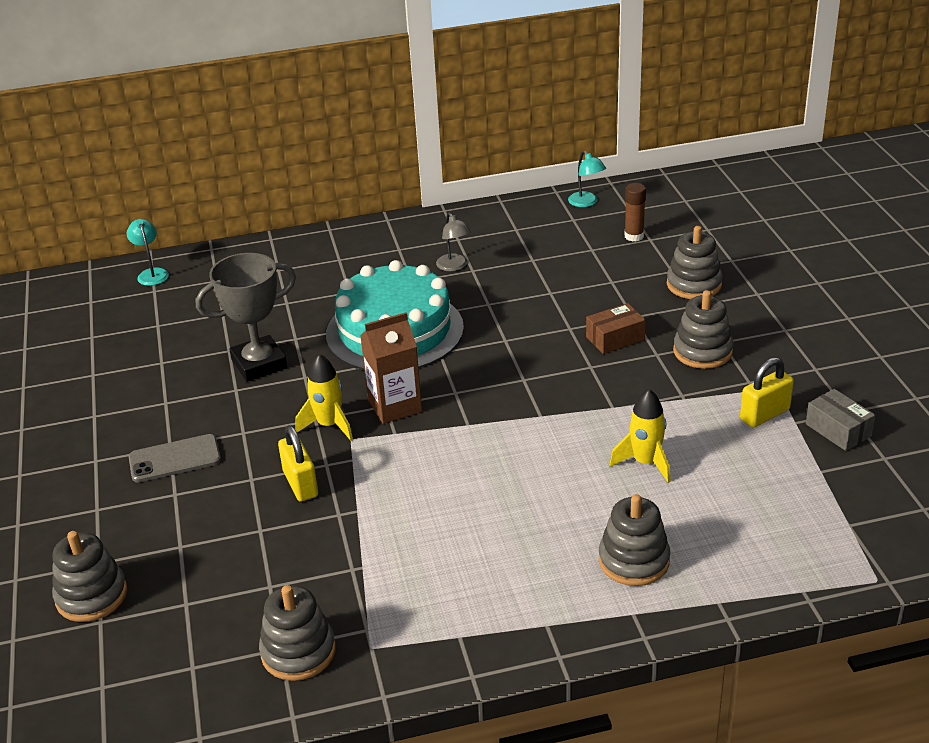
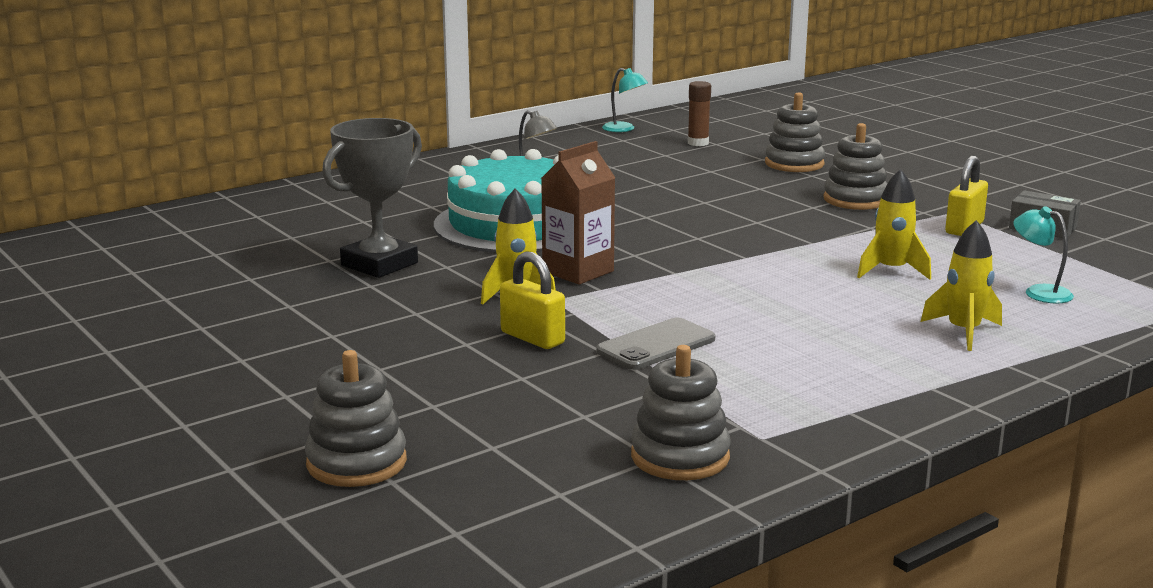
camera: 25 degrees left, 15 degrees down
turquoise lamp [127,219,169,286] -> turquoise lamp moved to [1014,206,1074,304]
grey phone [129,434,221,483] -> grey phone moved to [596,318,715,370]
brown box [586,303,646,354] -> none
grey stacking toy [599,494,670,586] -> yellow rocket [921,220,1002,351]

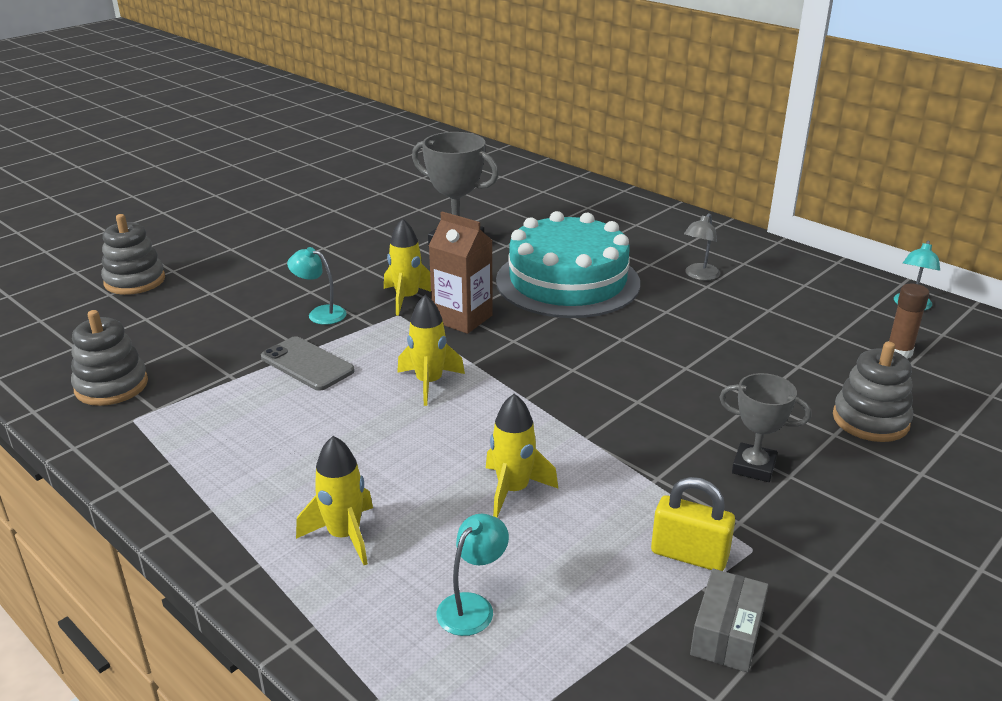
camera: 80 degrees right, 10 degrees up
yellow padlock [500,251,565,349] -> turquoise lamp [287,247,347,325]
grey stacking toy [823,123,887,210] -> grey trophy [719,373,811,482]
none -> yellow rocket [397,295,465,406]

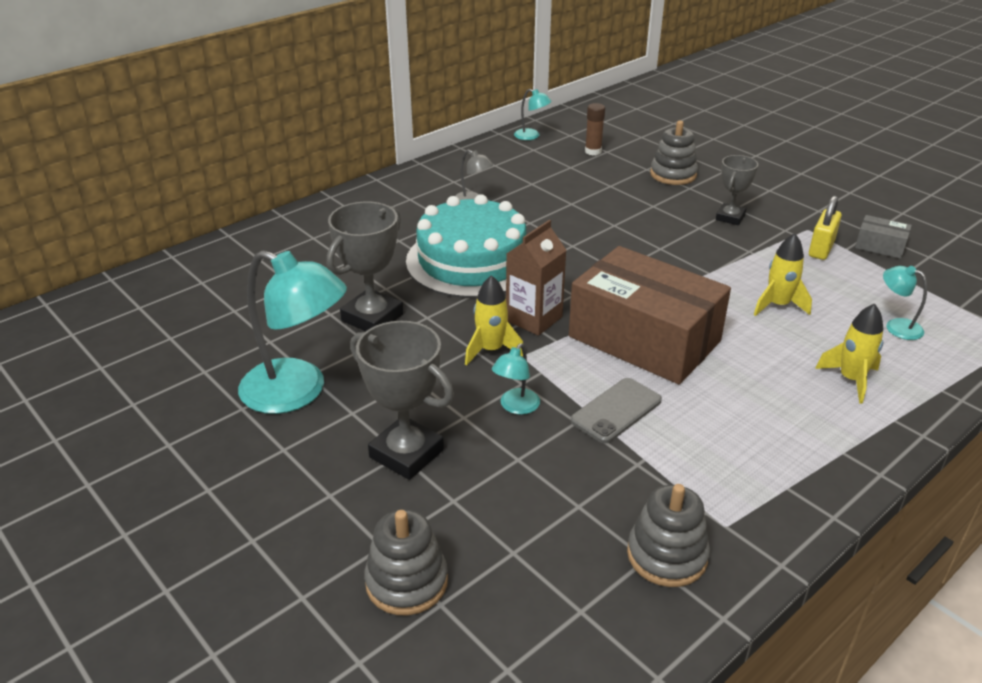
camera: 85 degrees left, 5 degrees up
yellow rocket [397,295,465,406] -> brown box [569,246,731,384]
none -> turquoise lamp [238,250,347,414]
none -> grey trophy [350,321,454,480]

